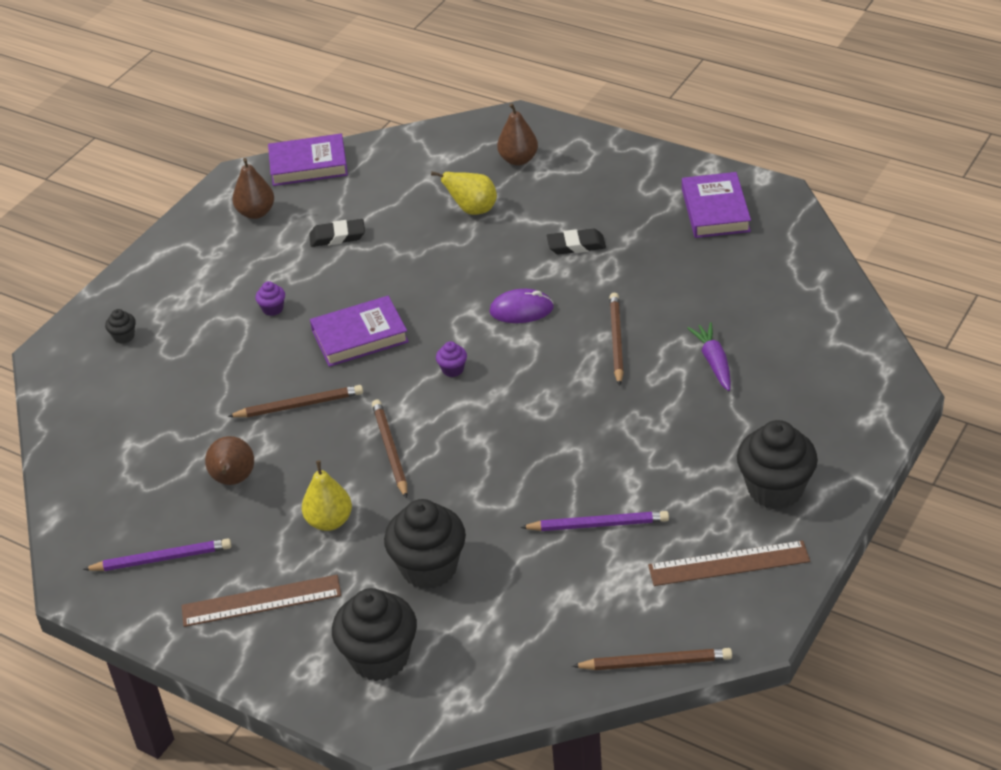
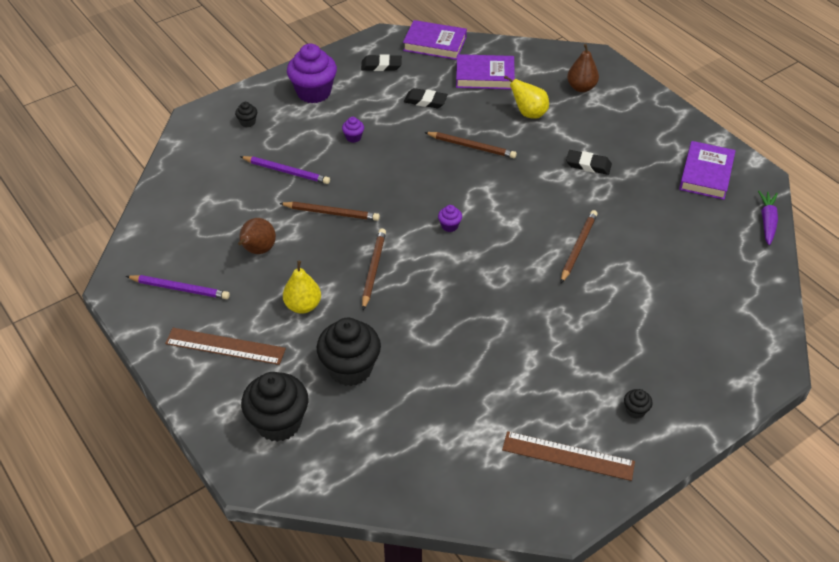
camera: 20 degrees right, 5 degrees up
brown pear [233,158,274,219] -> black eraser [361,54,402,71]
purple book [310,296,409,367] -> purple book moved to [456,54,515,90]
purple mouse [489,289,554,323] -> none
purple pencil [520,511,669,531] -> purple pencil moved to [240,156,330,184]
brown pencil [572,648,732,670] -> brown pencil moved to [424,132,517,158]
purple carrot [687,322,731,391] -> purple carrot moved to [758,191,778,245]
black cupcake [737,420,818,509] -> black cupcake [624,389,652,419], size x0.43
none -> purple cupcake [287,44,337,103]

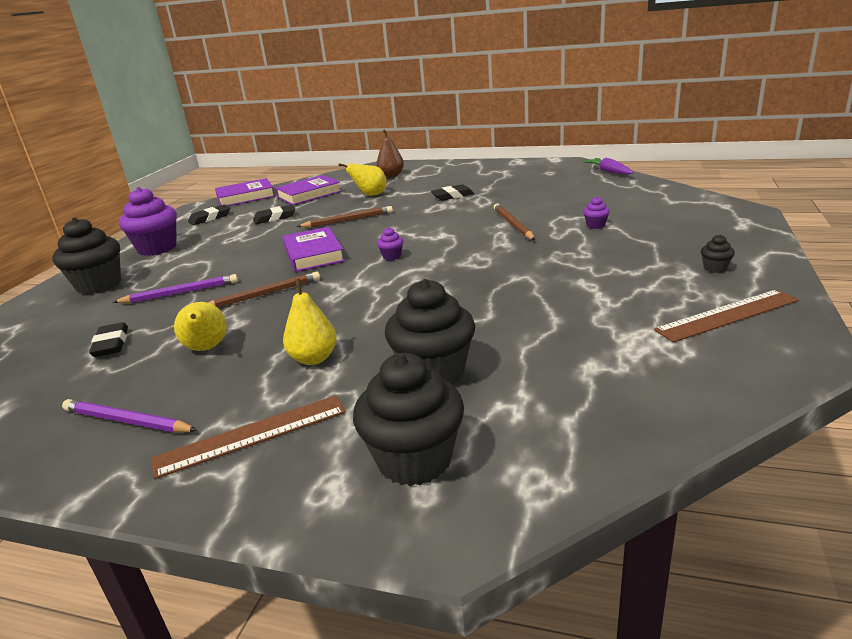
camera: 35 degrees left, 20 degrees down
purple pencil [126,275,230,299] -> purple pencil turned 135 degrees counterclockwise [62,399,198,433]
black cupcake [235,102,257,127] -> black cupcake [53,217,121,295], size x2.31
brown pear [238,218,276,254] -> yellow pear [174,302,227,351]
purple cupcake [342,117,364,143] -> purple cupcake moved to [583,197,610,229]
brown pencil [362,229,386,310] -> none
purple book [679,141,736,200] -> purple book moved to [282,227,345,272]
none -> black eraser [89,322,128,357]

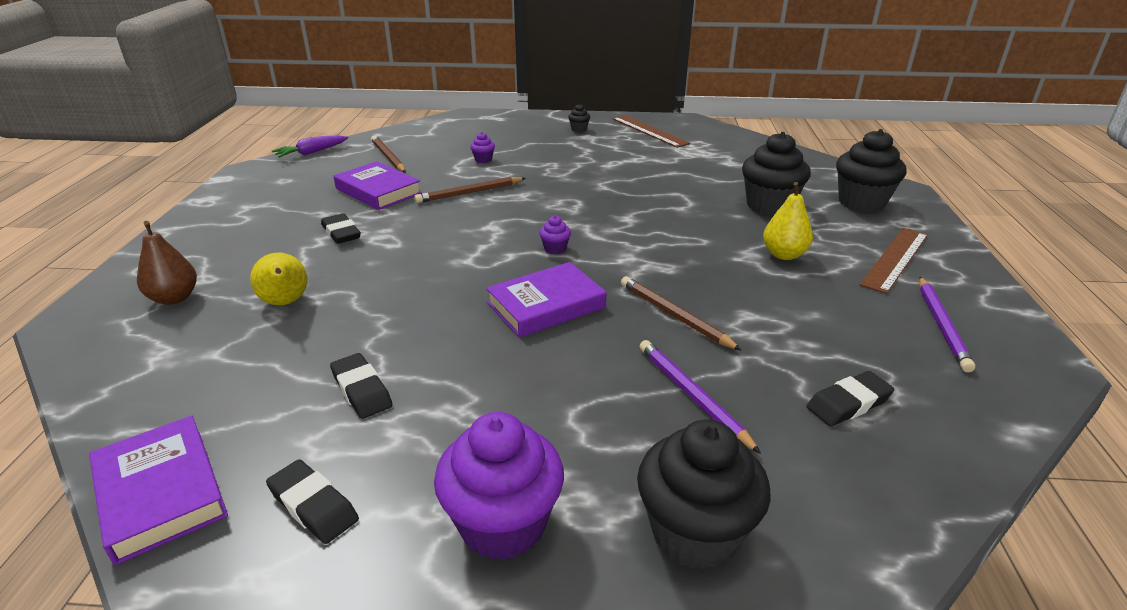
camera: 105 degrees left, 5 degrees up
brown ruler [151,395,346,479] -> brown ruler turned 75 degrees clockwise [860,228,928,294]
yellow pear [174,302,227,351] -> none
purple book [275,175,342,205] -> purple book moved to [334,161,422,210]
brown pencil [297,206,393,227] -> brown pencil moved to [371,135,406,173]

